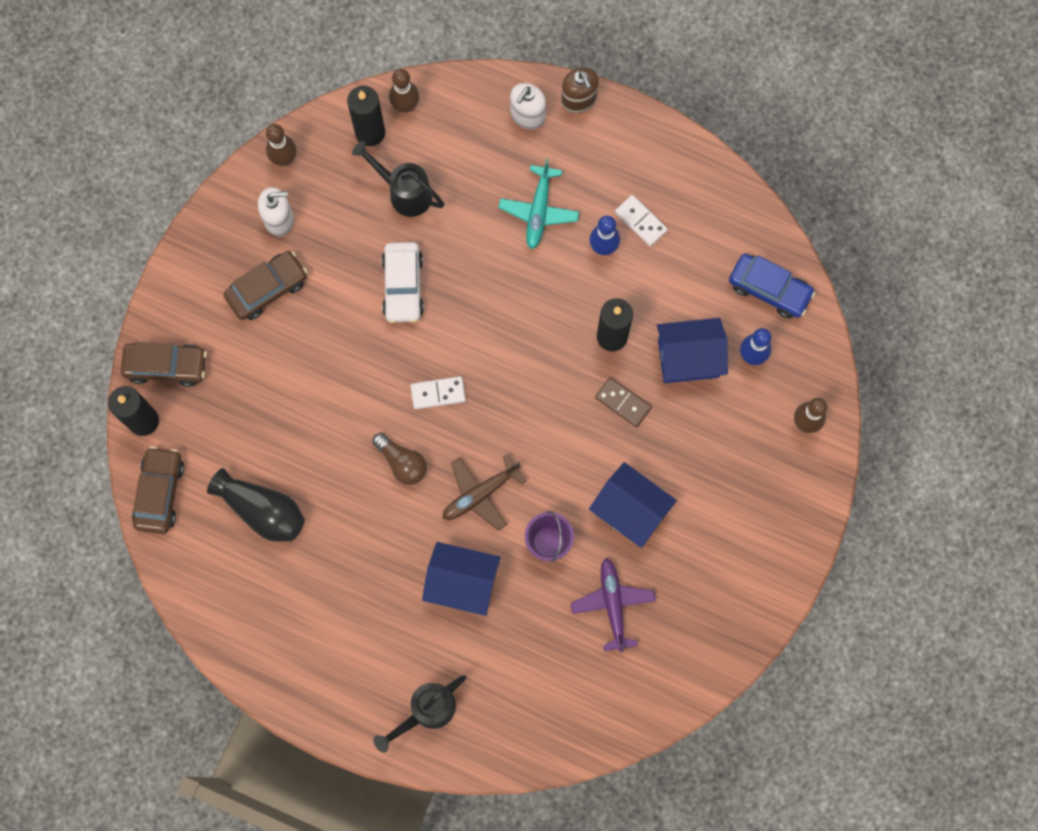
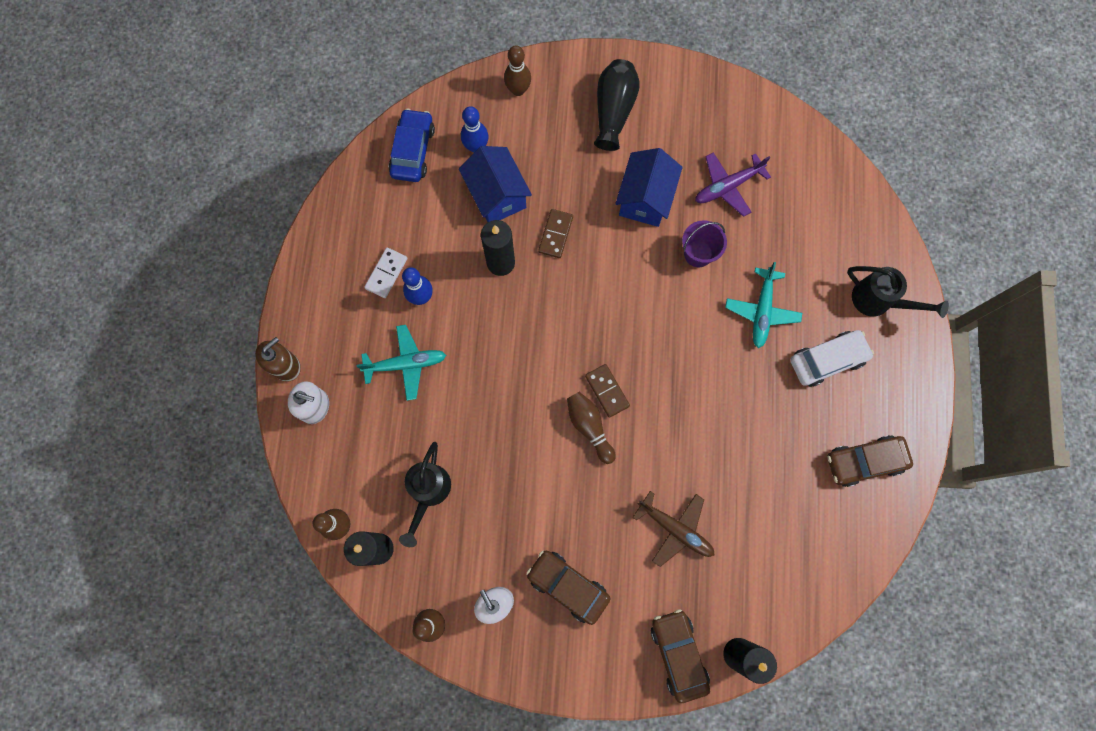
camera: 110 degrees left, 0 degrees up
brown car [132,447,184,534] -> brown car moved to [827,435,913,487]
black vase [207,468,305,542] -> black vase moved to [594,59,640,151]
brown light bulb [372,433,427,485] -> none
white car [382,242,424,323] -> white car moved to [790,330,874,387]
white domino [410,376,466,409] -> brown domino [585,364,630,418]
blue house [422,542,500,616] -> turquoise plane [725,262,802,348]
brown plane [442,454,526,531] -> brown plane moved to [632,491,714,567]
none -> brown bowling pin [567,392,616,464]

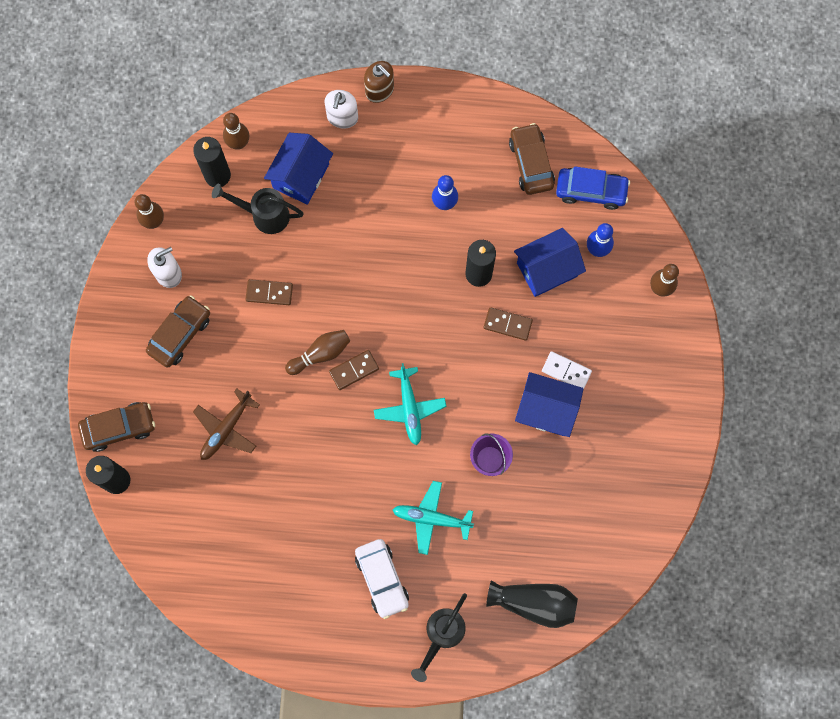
camera: 90 degrees right, 0 degrees up
turquoise plane [356,325,446,401] -> turquoise plane moved to [374,363,446,445]
white domino [364,248,407,298] -> white domino moved to [542,351,592,390]
black vase [594,59,640,151] -> black vase moved to [486,580,578,628]
purple plane [695,152,771,217] -> none
brown car [827,435,913,487] -> brown car moved to [509,123,555,195]
none -> brown domino [246,279,293,305]
none -> blue house [264,133,333,205]

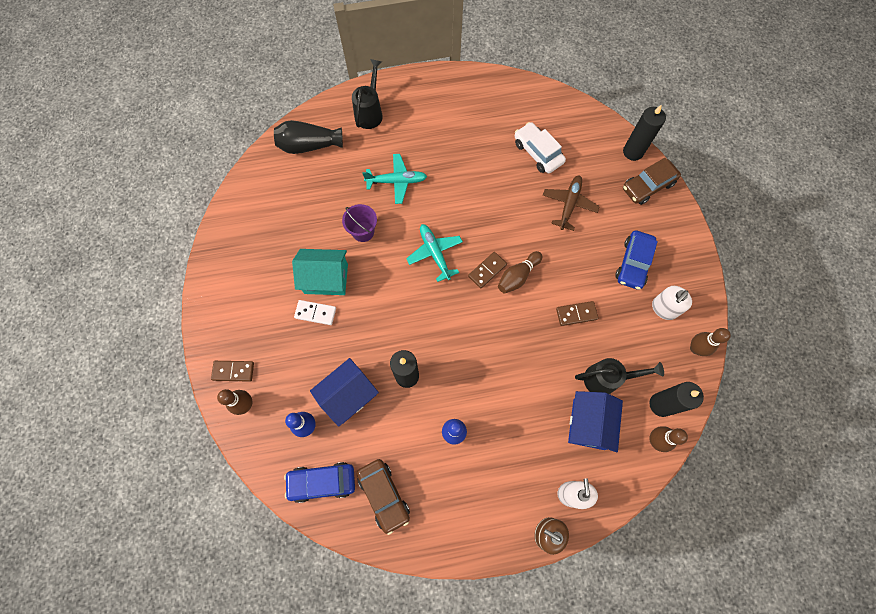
camera: 165 degrees right, 5 degrees down
brown car [146,295,210,367] -> blue car [616,230,658,290]
white car [355,539,409,619] -> white car moved to [515,122,566,173]
brown domino [484,307,533,341] -> brown domino moved to [211,361,254,382]
blue house [515,372,584,437] -> turquoise house [292,249,348,295]

